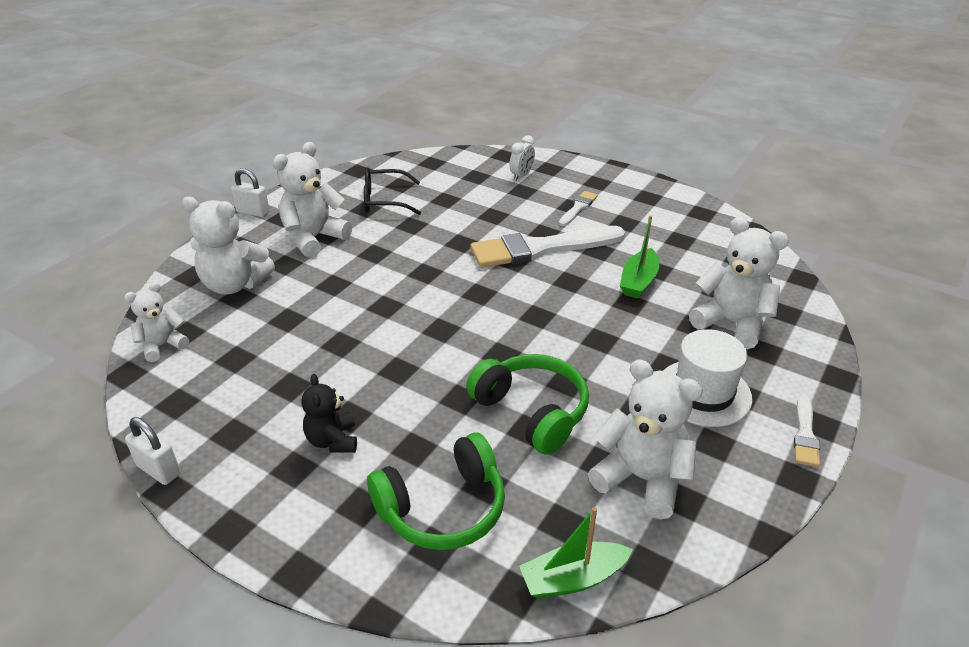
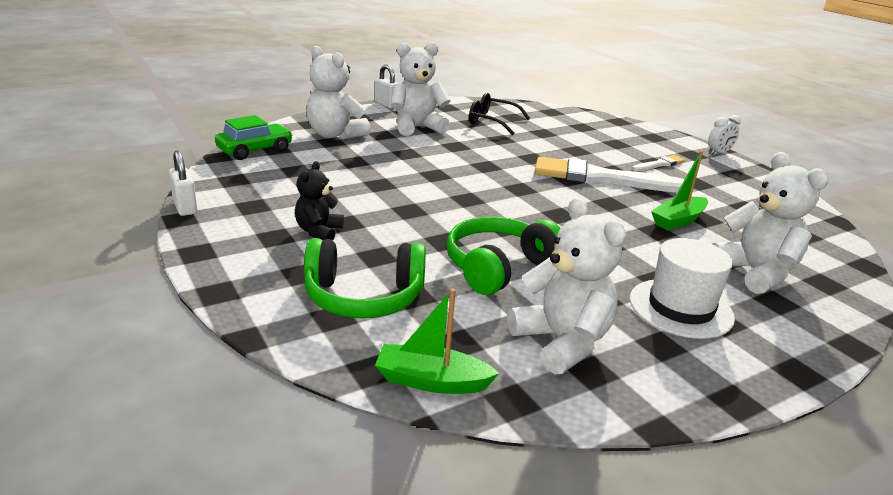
camera: 25 degrees right, 10 degrees down
white teddy bear [124,282,189,362] -> green car [215,115,293,160]
green headphones [466,354,589,455] -> green headphones turned 120 degrees counterclockwise [446,217,561,295]
white clock [509,135,535,180] -> white clock moved to [708,115,741,155]
white brush [794,394,820,467] -> none

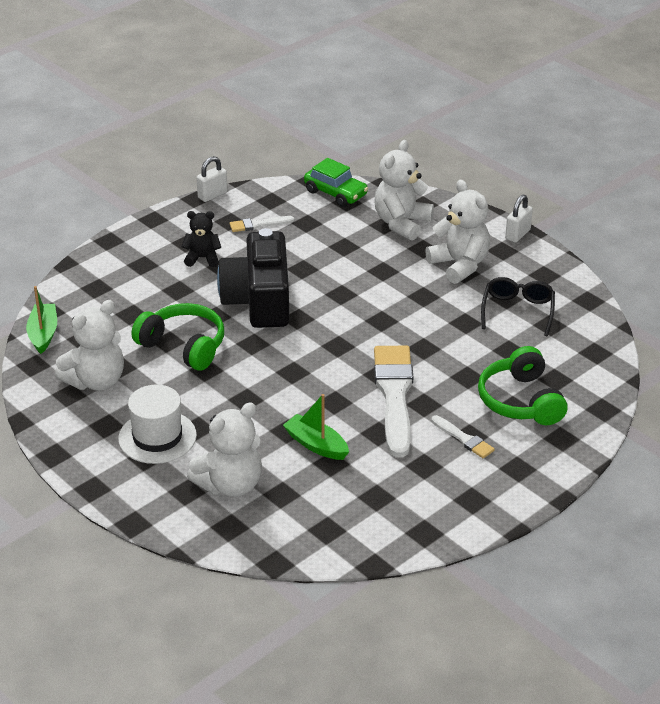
camera: 80 degrees right, 10 degrees up
green headphones [304,238,426,318] -> green headphones moved to [478,346,568,425]
white clock [708,115,741,155] -> none
none -> black camera [217,228,289,328]
none -> white brush [230,216,294,232]

